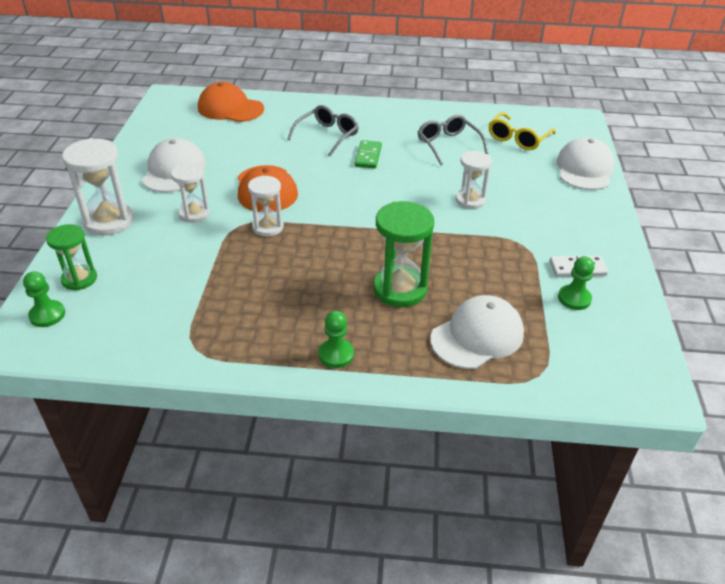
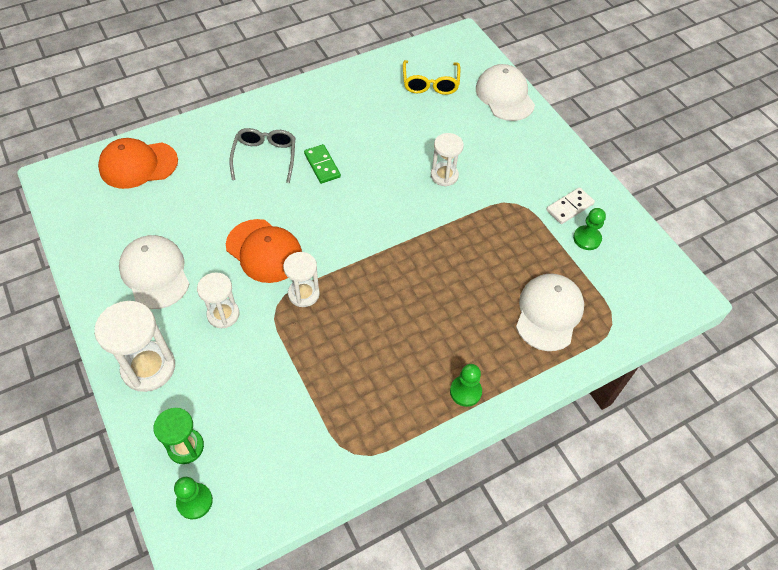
camera: 35 degrees left, 15 degrees up
green hourglass [373,201,434,307] -> none
grey glasses [418,115,488,166] -> none

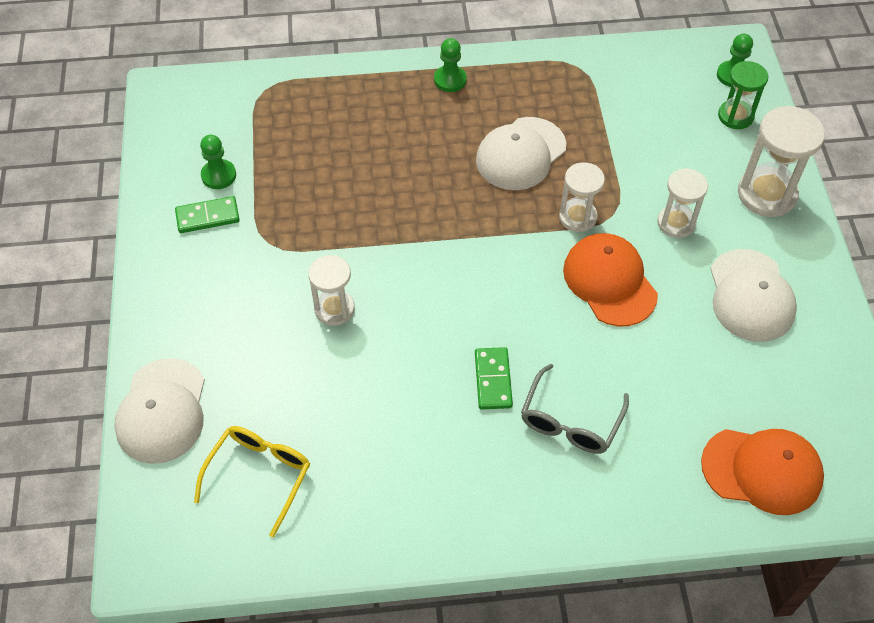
camera: 155 degrees left, 0 degrees up
white cap [516,274,584,351] -> white cap moved to [476,117,566,190]
white domino [546,187,595,224] -> green domino [175,196,240,233]

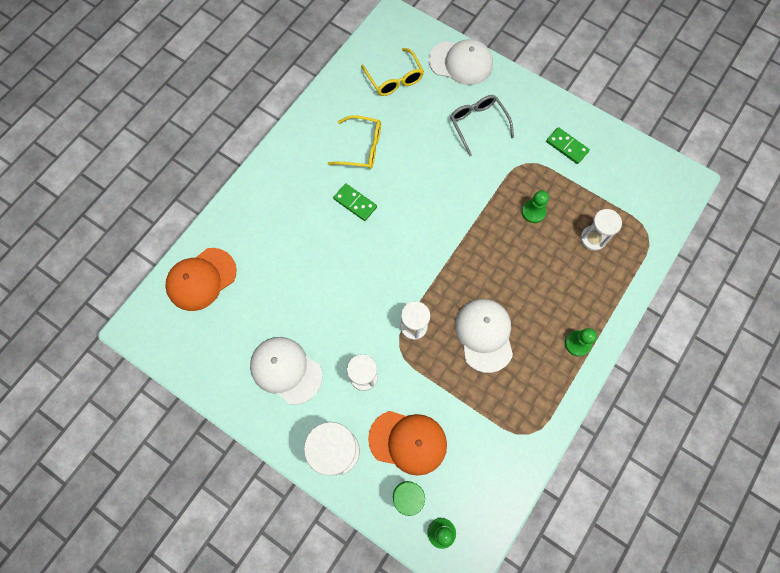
camera: 130 degrees right, 15 degrees up
white cap [114,358,205,464] -> white cap turned 150 degrees clockwise [429,39,493,85]
green domino [175,196,240,233] -> green domino turned 75 degrees counterclockwise [546,127,590,164]
green pawn [200,135,236,189] -> green pawn moved to [522,190,549,223]
white hourglass [308,255,355,326] -> white hourglass moved to [581,209,622,251]
grey glasses [521,364,629,454] -> grey glasses moved to [450,95,514,156]
orange cap [563,233,658,327] -> orange cap moved to [368,411,447,476]
none -> yellow glasses [327,115,381,169]

